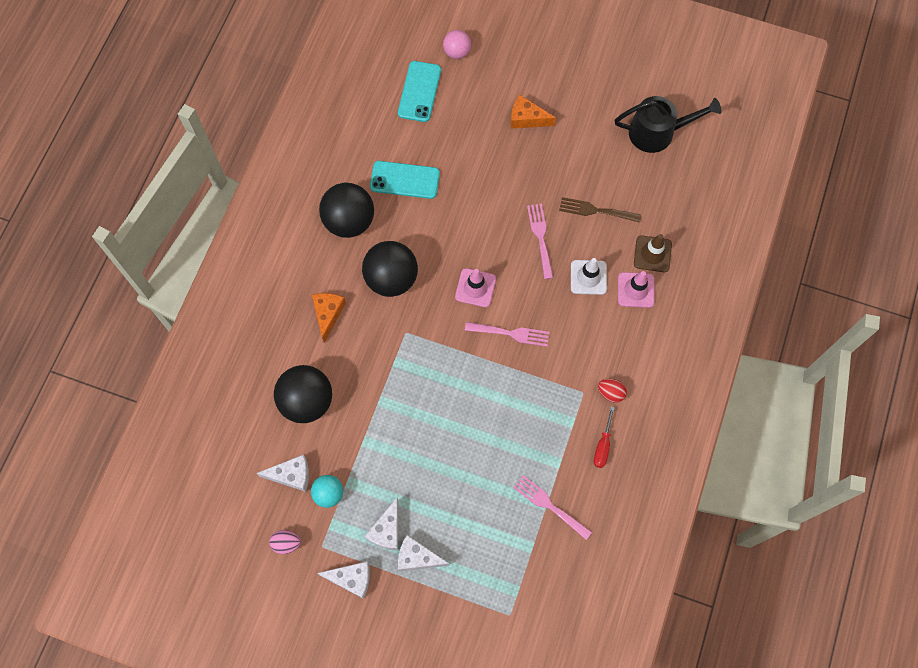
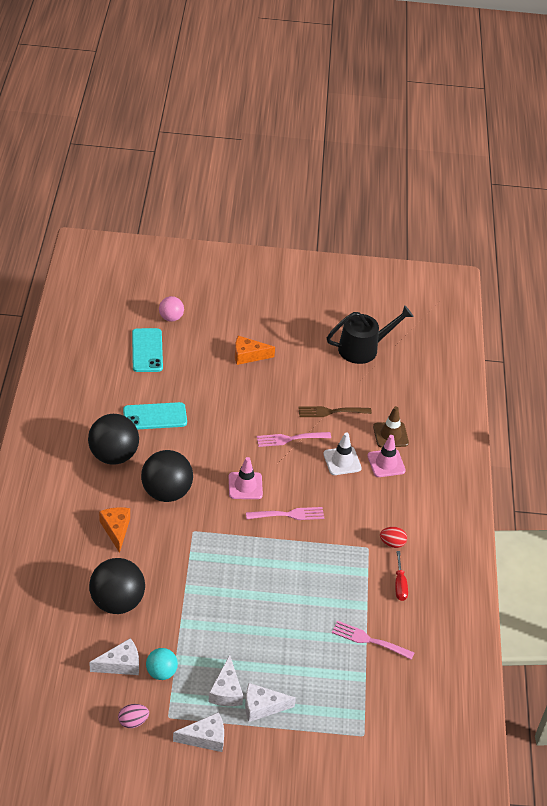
camera: 20 degrees left, 25 degrees down
pink fork [527,204,553,279] -> pink fork turned 75 degrees counterclockwise [256,432,331,447]

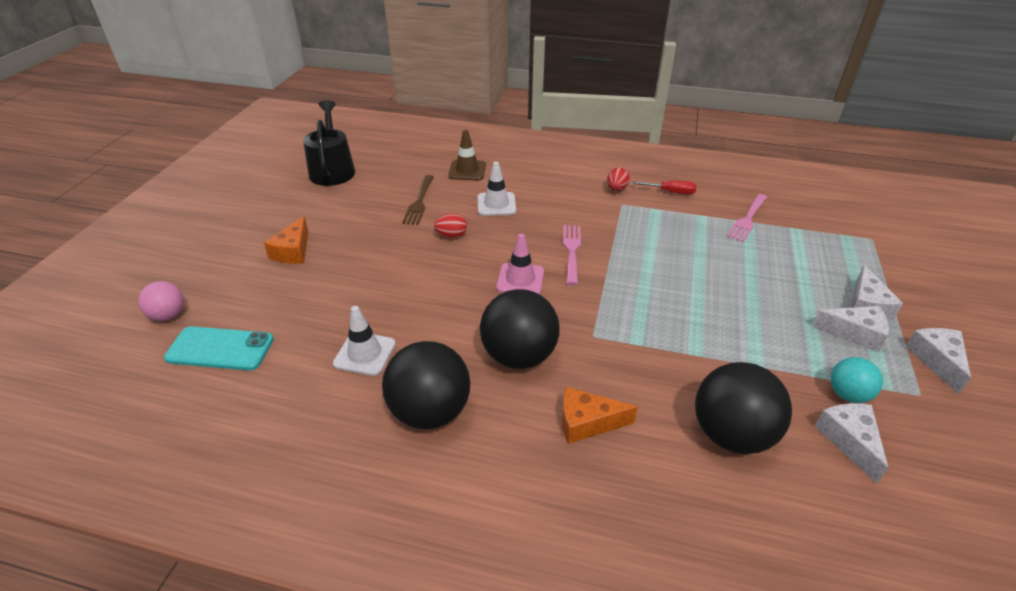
camera: 75 degrees left, 5 degrees down
pink egg [118,704,149,728] -> none
turquoise phone [123,402,187,430] -> white traffic cone [333,306,396,376]
pink fork [256,432,331,447] -> red egg [434,213,467,238]
pink traffic cone [367,435,406,477] -> none

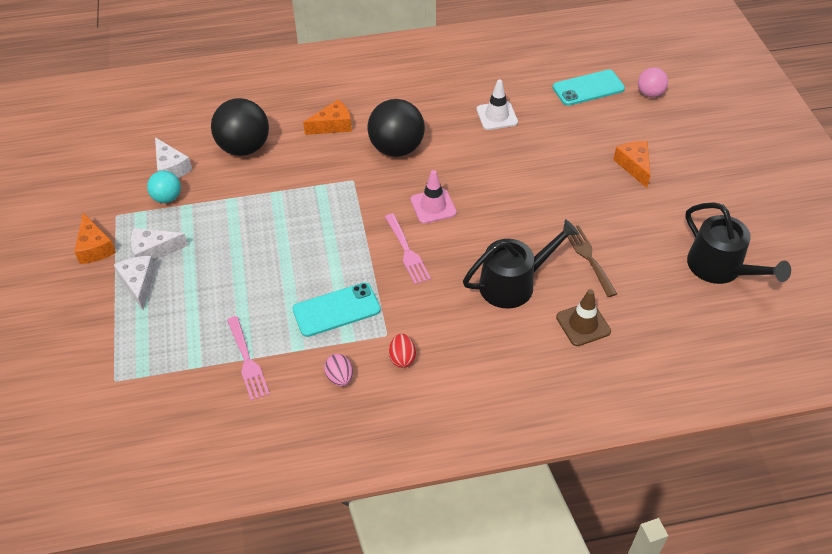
camera: 155 degrees right, 10 degrees up
black ball [382,341,470,429] -> none
red egg [434,213,467,238] -> none
white traffic cone [478,162,516,216] -> black watering can [463,219,579,309]
red screwdriver [633,181,696,194] -> pink egg [324,354,353,386]
pink fork [727,194,767,242] -> pink fork turned 150 degrees clockwise [227,316,270,401]
white cheese [905,328,971,394] -> orange cheese [74,213,116,264]
none -> turquoise phone [293,282,381,337]

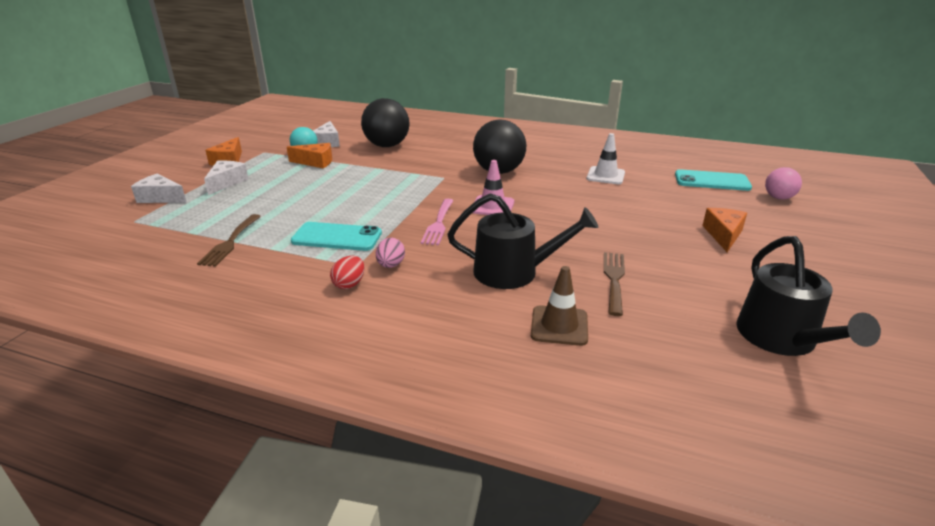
camera: 30 degrees right, 20 degrees down
white cheese [131,228,188,261] -> white cheese moved to [131,174,187,203]
pink fork [227,316,270,401] -> brown fork [197,214,261,267]
orange cheese [303,100,352,135] -> orange cheese moved to [287,143,332,169]
pink egg [324,354,353,386] -> pink egg moved to [376,238,405,268]

